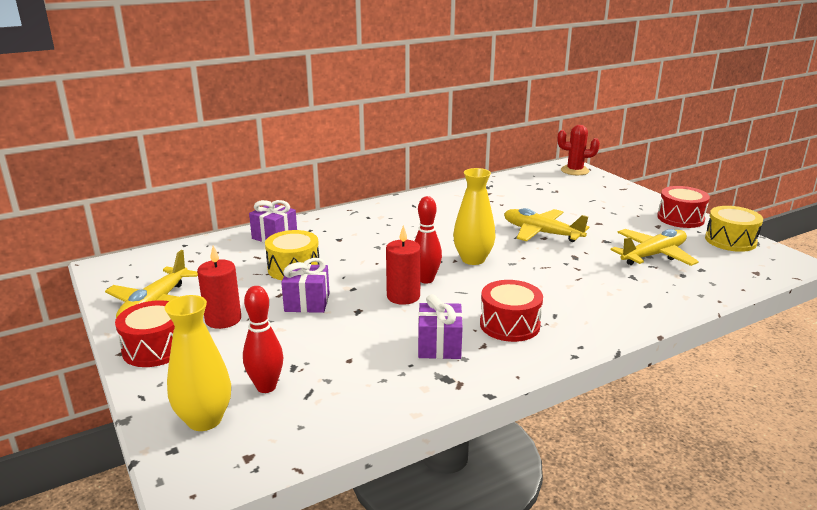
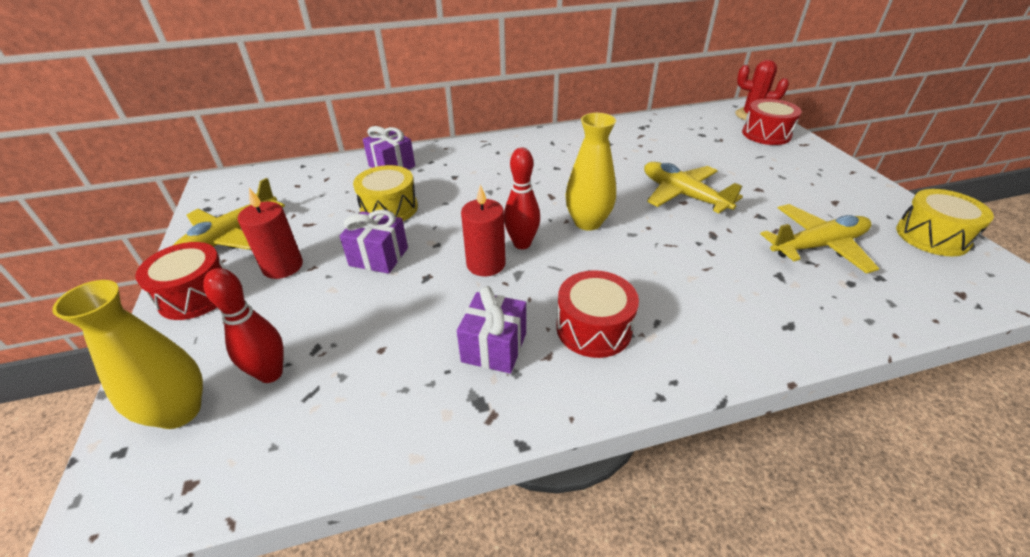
camera: 15 degrees right, 15 degrees up
red drum [657,186,710,228] -> red drum moved to [742,99,802,145]

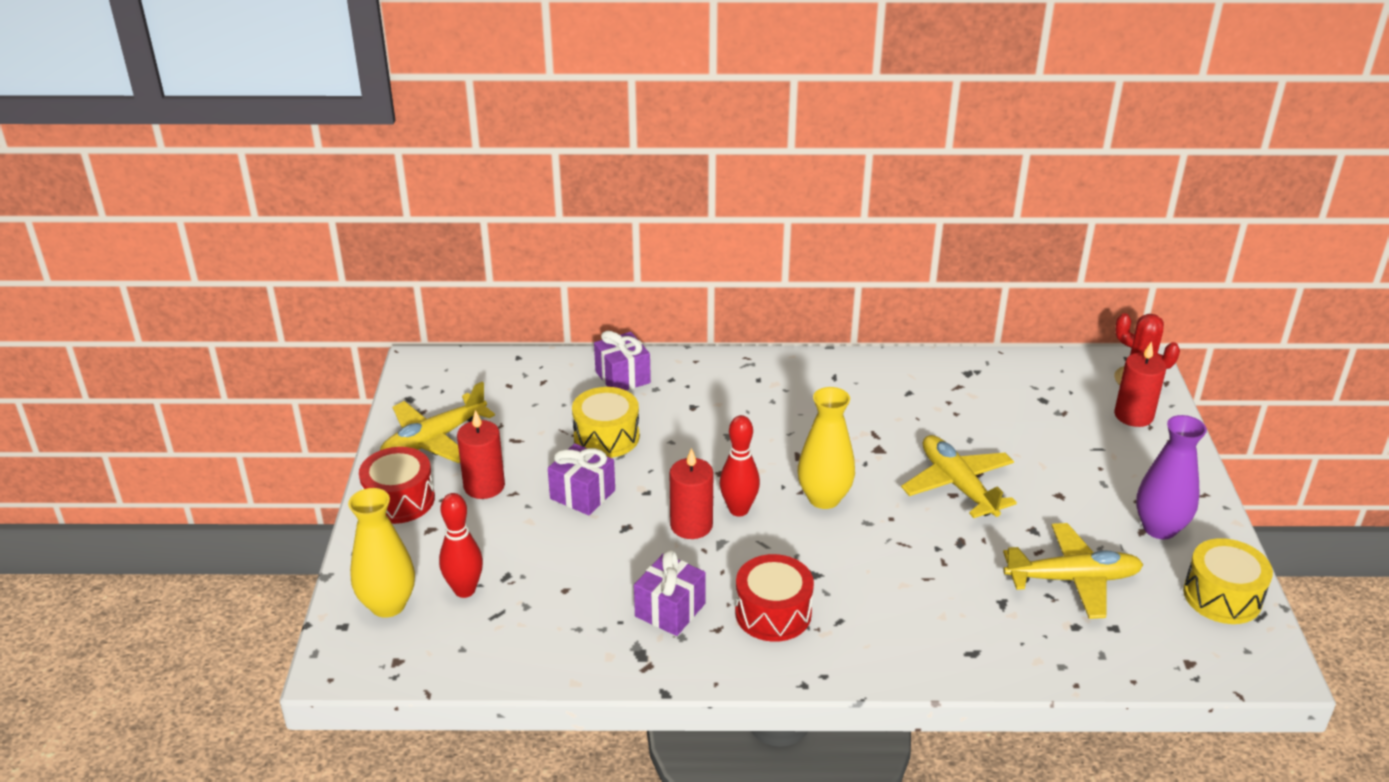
camera: 15 degrees right, 5 degrees down
red drum [742,99,802,145] -> red candle [1114,341,1166,427]
none -> purple vase [1136,415,1207,539]

